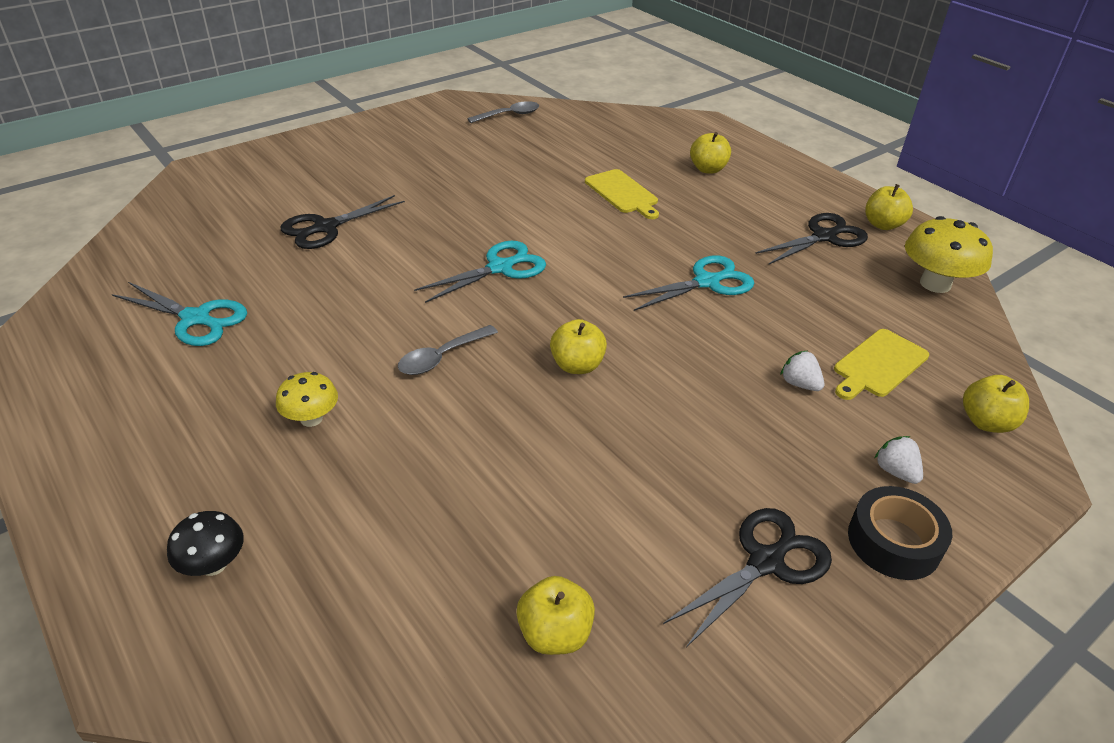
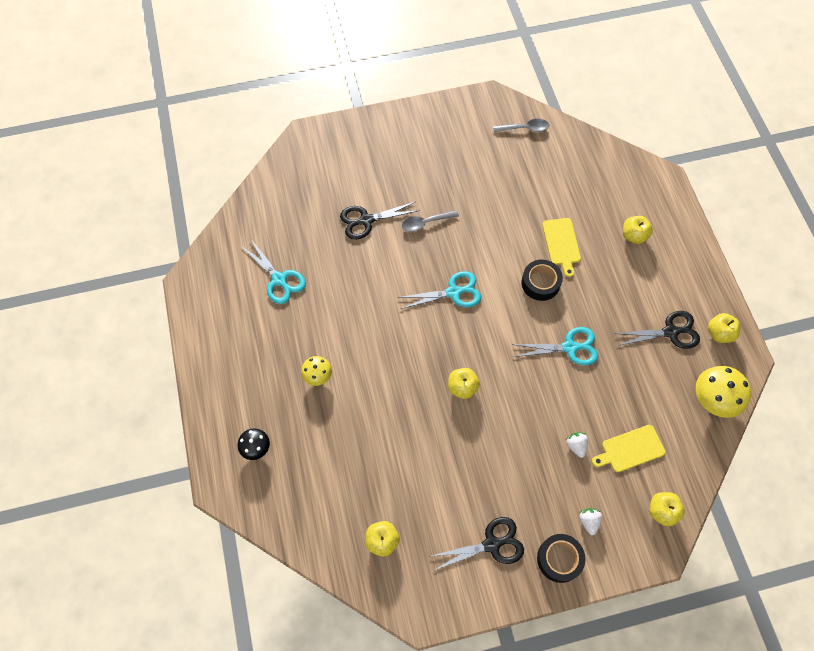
camera: 25 degrees right, 25 degrees up
grey spoon [398,325,498,375] -> grey spoon moved to [402,210,459,232]
none -> black tape [521,260,563,301]

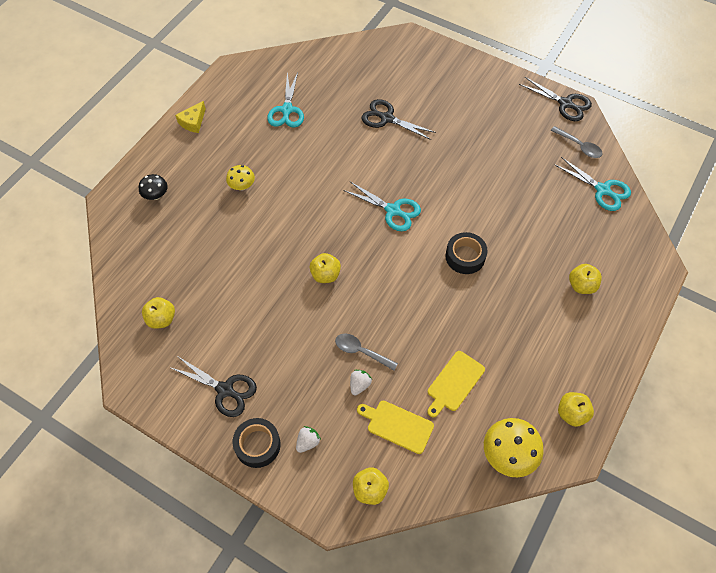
camera: 45 degrees right, 5 degrees down
grey spoon [402,210,459,232] -> grey spoon moved to [335,333,398,371]
turquoise scissors [512,327,598,366] -> turquoise scissors moved to [554,157,631,211]
yellow cutting board [542,218,581,277] -> yellow cutting board moved to [428,351,485,417]
black scissors [614,311,700,349] -> black scissors moved to [519,77,592,121]
none -> yellow cheese [175,101,206,133]

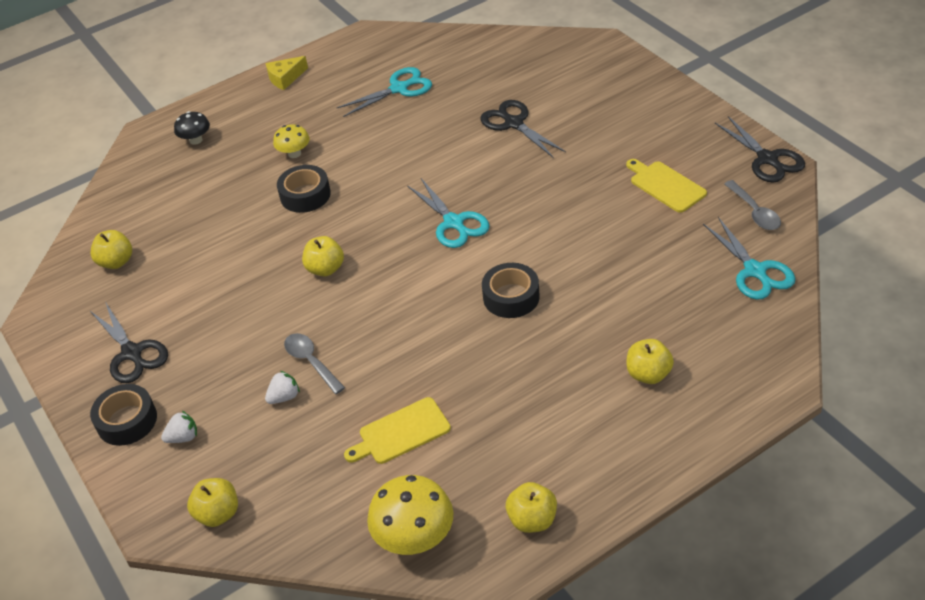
camera: 30 degrees right, 15 degrees down
turquoise scissors [267,72,304,128] -> turquoise scissors turned 150 degrees counterclockwise [336,67,432,117]
yellow cutting board [357,401,434,454] -> yellow cutting board moved to [626,159,707,213]
none -> black tape [277,165,331,213]

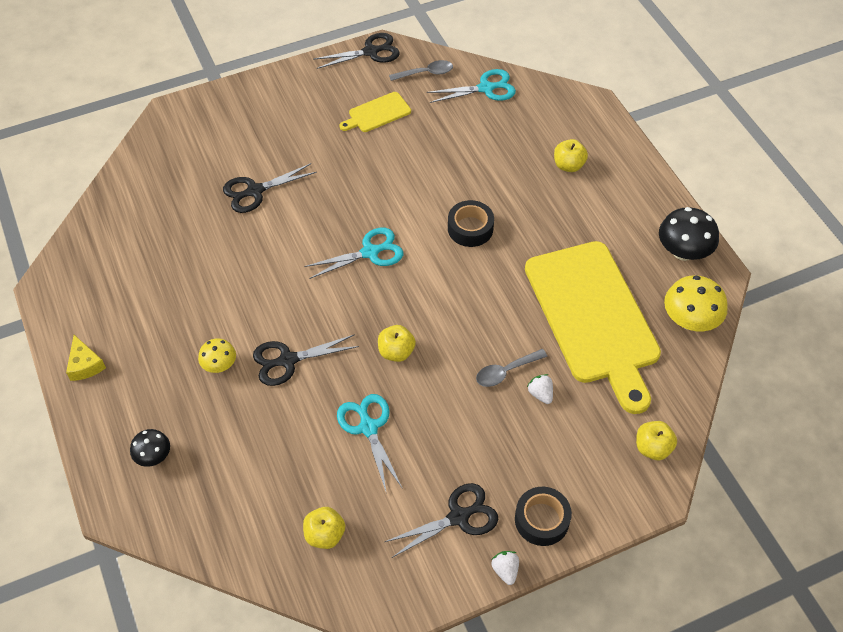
camera: 85 degrees left, 10 degrees up
white strawberry [161,411,197,443] -> white strawberry moved to [491,551,519,585]
black tape [277,165,331,213] -> black scissors [253,334,359,386]
turquoise scissors [336,67,432,117] -> turquoise scissors moved to [337,394,403,491]
yellow cutting board [344,397,451,464] -> yellow cutting board [525,241,661,414], size x2.37
yellow apple [506,482,557,533] -> black mushroom [659,207,719,261]

